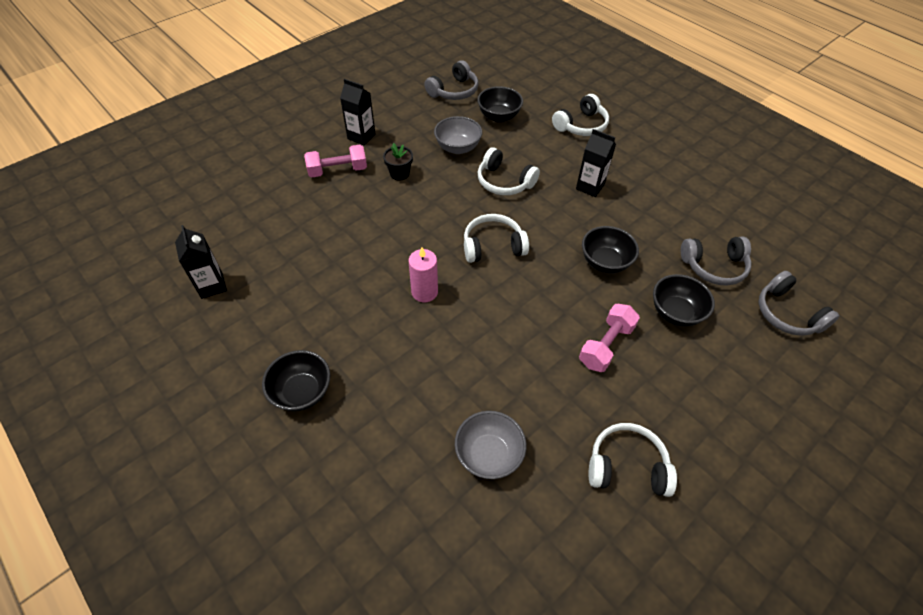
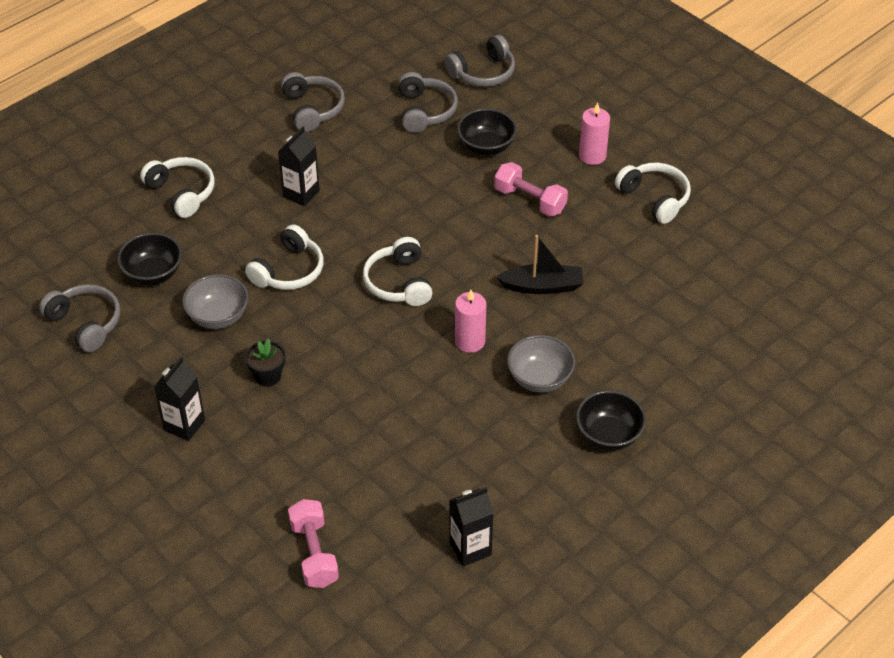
camera: 90 degrees left, 5 degrees down
pink dumbbell [304,145,367,177] -> pink dumbbell moved to [288,499,339,588]
grey bowl [455,411,527,479] -> grey bowl moved to [507,335,575,393]
black bowl [582,226,639,273] -> none
white headphones [589,423,677,497] -> white headphones turned 135 degrees clockwise [615,163,691,224]
none -> grey headphones [281,72,345,132]
none -> black boat [496,235,584,294]
none -> pink candle [579,102,610,165]

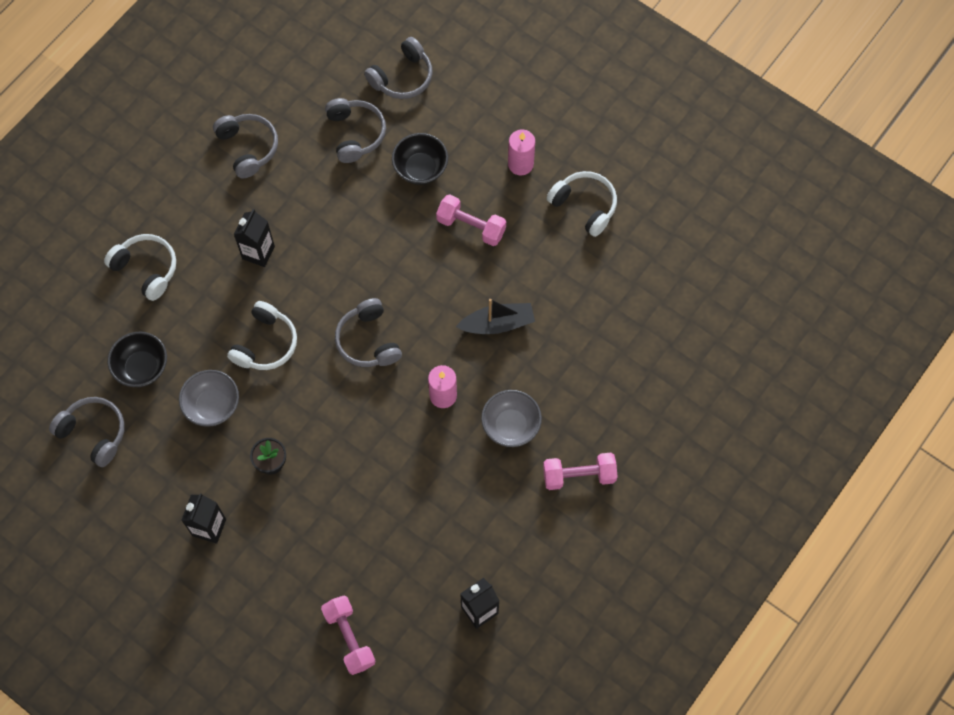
camera: 10 degrees left, 20 degrees up
white headphones [363,237,433,306] -> grey headphones [335,298,402,367]
black bowl [576,390,646,451] -> pink dumbbell [543,453,618,490]

